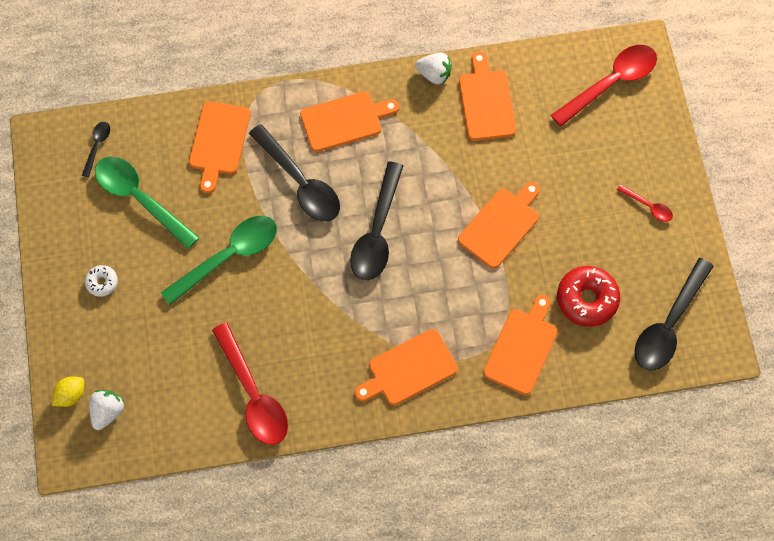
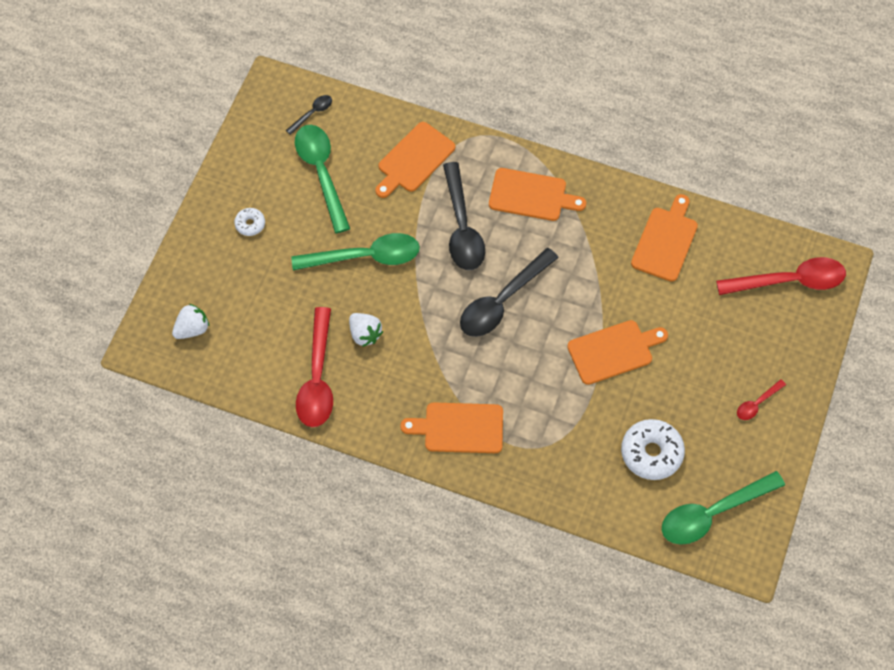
camera: 30 degrees right, 5 degrees down
yellow lemon [52,377,84,407] -> none
white strawberry [415,52,452,85] -> white strawberry moved to [349,313,383,347]
orange cutting board [483,295,558,395] -> none
red donut [557,266,620,327] -> white donut [621,419,685,480]
red spoon [617,184,673,222] -> red spoon turned 75 degrees clockwise [737,379,786,420]
black spoon [634,258,714,370] -> green spoon [662,471,785,545]

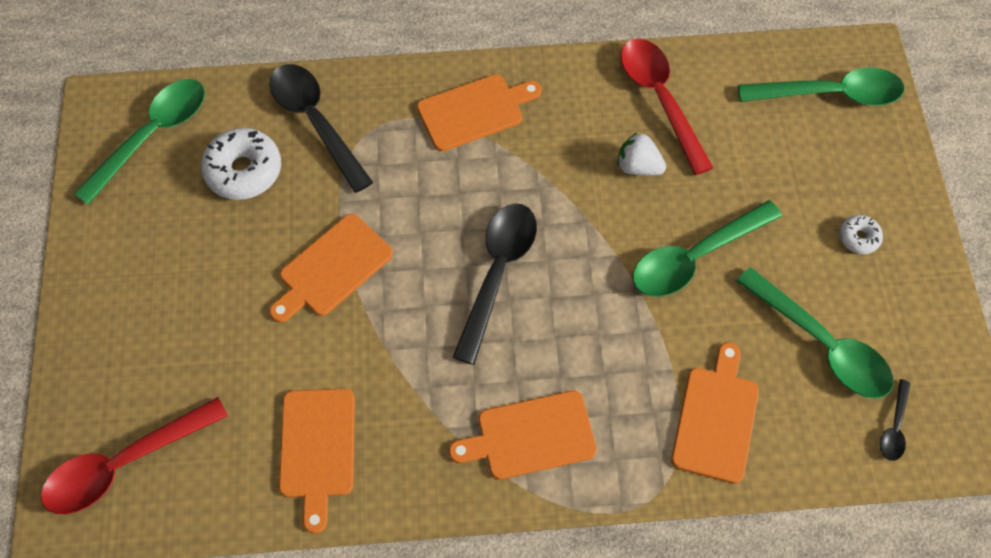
camera: 155 degrees right, 0 degrees up
white strawberry [172,304,210,339] -> green spoon [738,67,904,106]
black spoon [443,162,485,270] -> black spoon moved to [270,64,373,193]
red spoon [737,379,786,420] -> none

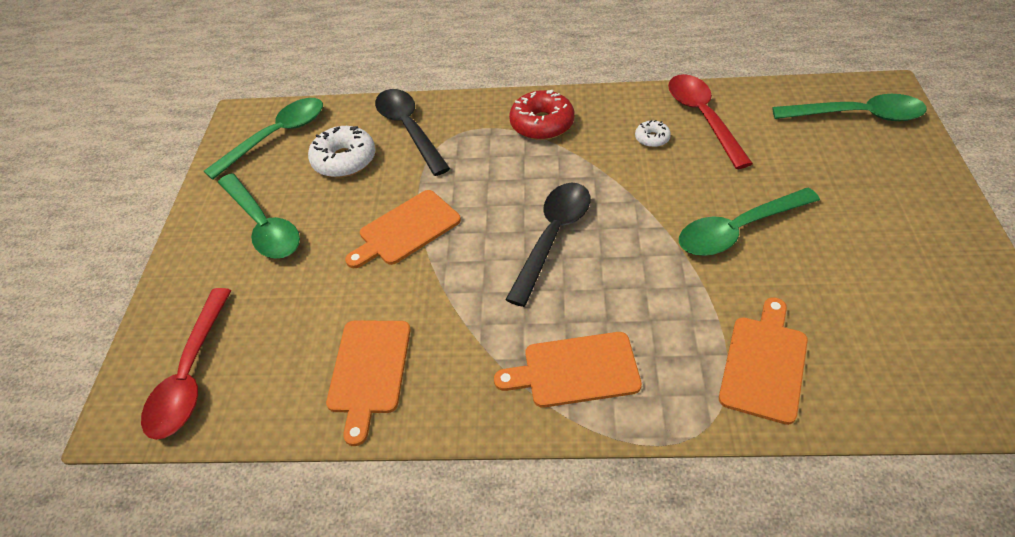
camera: 10 degrees right, 15 degrees down
red spoon [41,397,228,514] -> red spoon turned 60 degrees counterclockwise [141,288,232,440]
orange cutting board [417,74,542,151] -> red donut [509,90,575,140]
white strawberry [617,132,666,176] -> none
green spoon [736,267,893,399] -> green spoon moved to [218,173,300,259]
white donut [839,215,883,254] -> white donut moved to [635,120,671,147]
black spoon [880,379,911,461] -> none

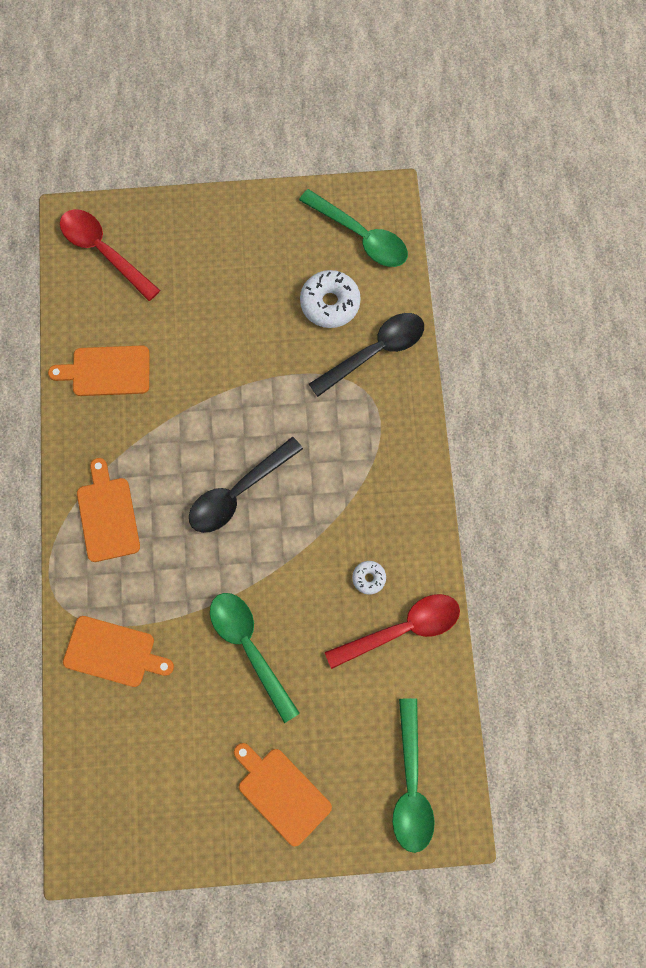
camera: 80 degrees right, 25 degrees up
red spoon [141,288,232,440] -> red spoon turned 45 degrees clockwise [60,209,160,301]
green spoon [218,173,300,259] -> none
orange cutting board [345,190,461,268] -> orange cutting board moved to [234,743,332,846]
black spoon [505,183,590,307] -> black spoon turned 120 degrees clockwise [189,437,303,533]
red donut [509,90,575,140] -> none

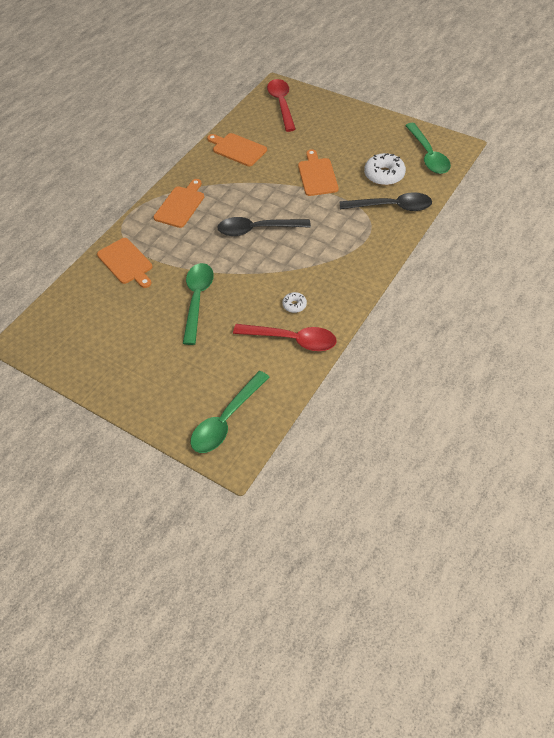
camera: 40 degrees right, 20 degrees down
orange cutting board [234,743,332,846] -> orange cutting board moved to [298,149,339,196]

